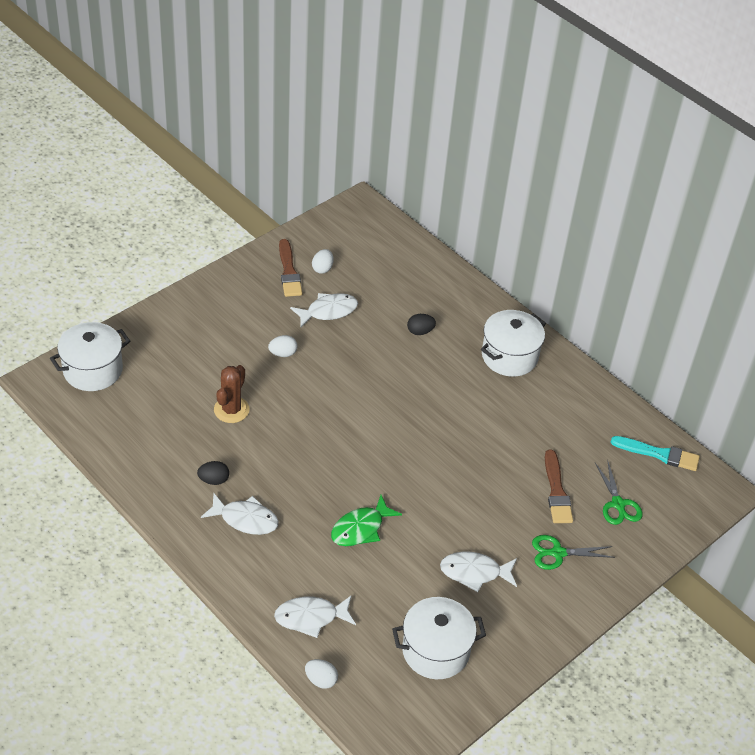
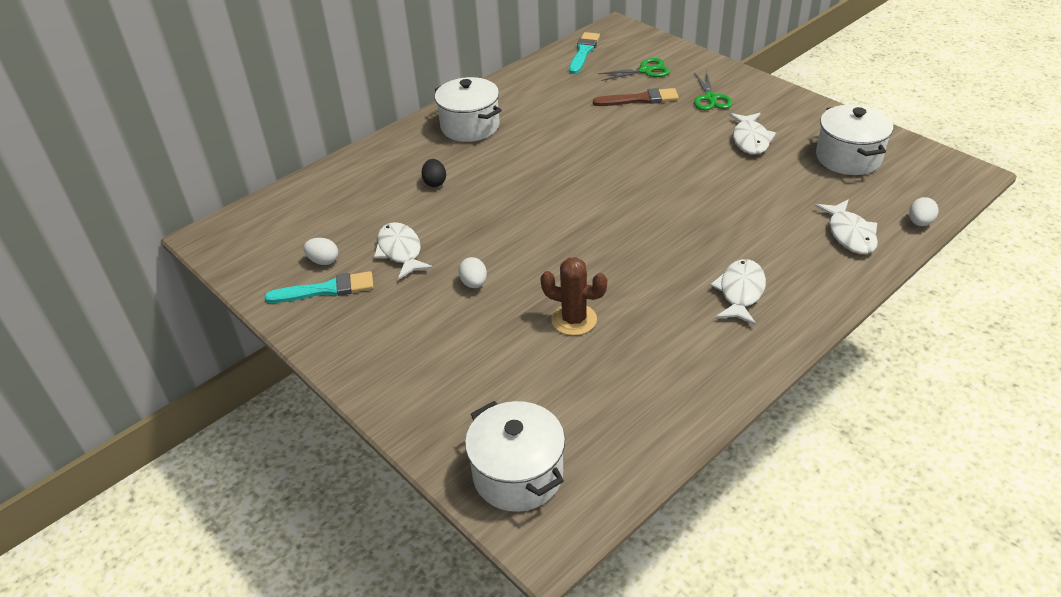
camera: 85 degrees left, 5 degrees down
black egg [197,461,229,485] -> none
brown brush [279,239,302,297] -> turquoise brush [264,271,374,303]
green fish [331,495,402,546] -> none

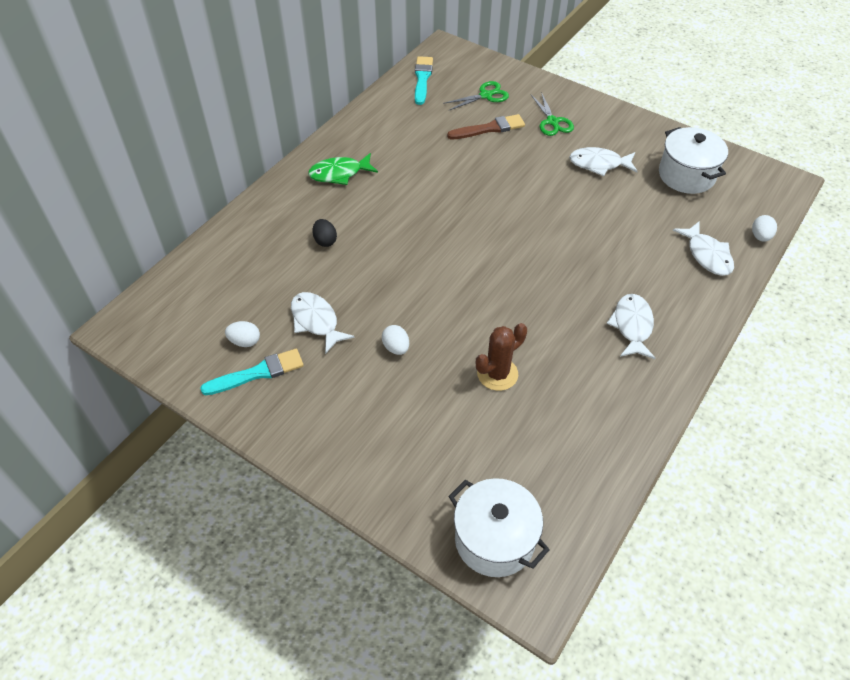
camera: 15 degrees left, 10 degrees up
white pot [435,77,502,142] -> green fish [308,153,378,185]
brown cactus [540,257,607,336] -> brown cactus turned 45 degrees counterclockwise [476,323,527,391]
white fish [730,113,776,155] -> white fish turned 105 degrees clockwise [569,147,637,176]

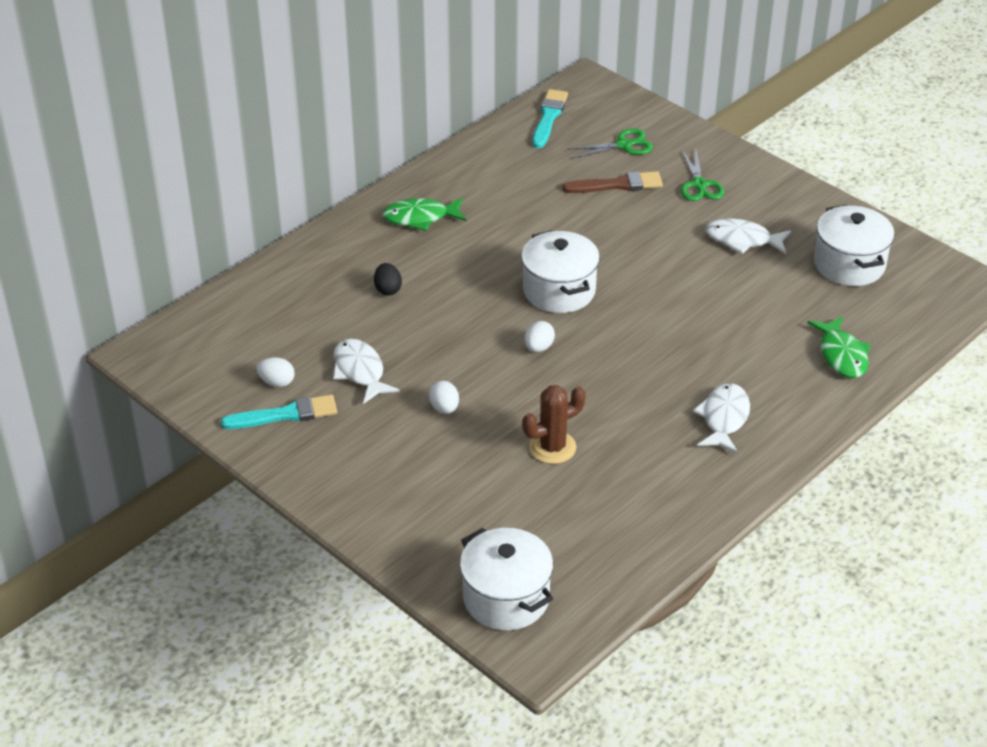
camera: 10 degrees right, 10 degrees down
white fish [673,222,734,276] -> green fish [807,316,871,378]
white egg [752,215,777,242] -> white egg moved to [525,321,555,352]
none -> white pot [521,230,600,313]

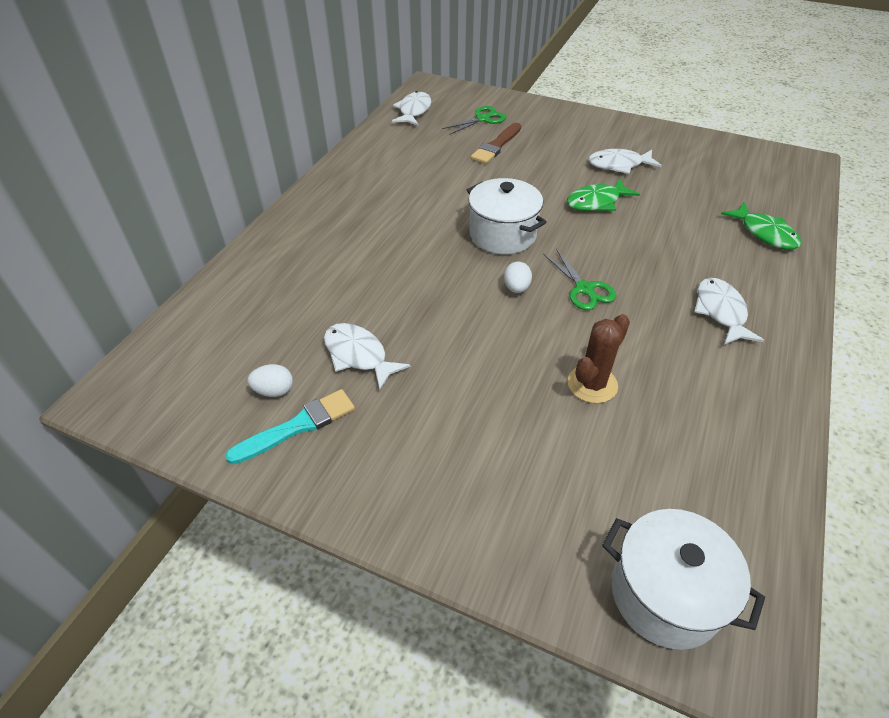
camera: 20 degrees left, 5 degrees up
black egg [374,263,402,295] -> none
green fish [382,198,466,231] -> green fish moved to [567,179,640,211]
white egg [429,381,459,414] -> none
turquoise brush [533,89,568,148] -> white fish [392,91,431,125]
brown brush [562,171,663,193] -> brown brush turned 150 degrees clockwise [471,123,521,164]
green scissors [681,149,725,201] -> green scissors moved to [543,249,616,310]
white pot [814,205,895,286] -> none

